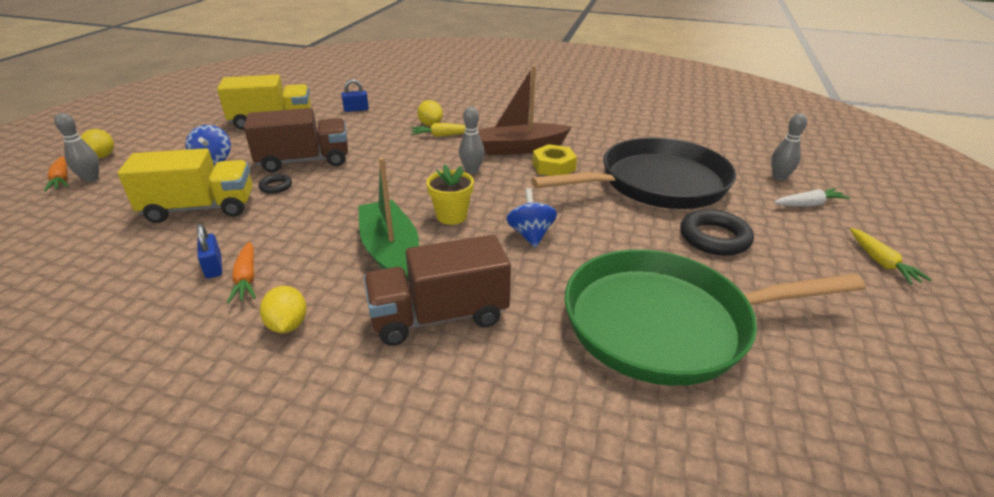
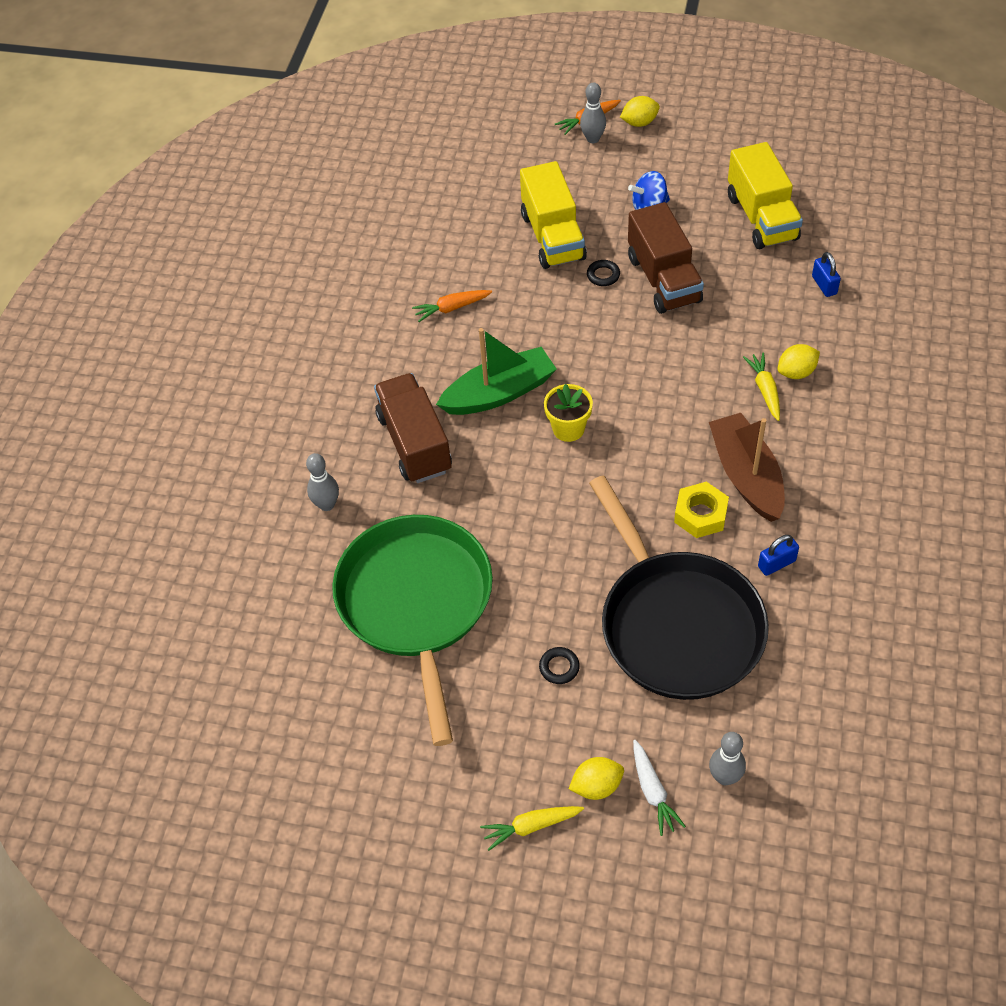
camera: 90 degrees right, 20 degrees up
blue padlock [197,224,222,278] -> blue padlock moved to [758,535,799,576]
yellow lemon [260,286,307,333] -> yellow lemon moved to [569,757,624,800]
grey bowling pin [459,107,485,174] -> grey bowling pin moved to [306,453,339,511]
blue spinning top [506,188,557,248] -> none
black ring [680,209,754,256] -> black ring [539,647,580,684], size x0.52

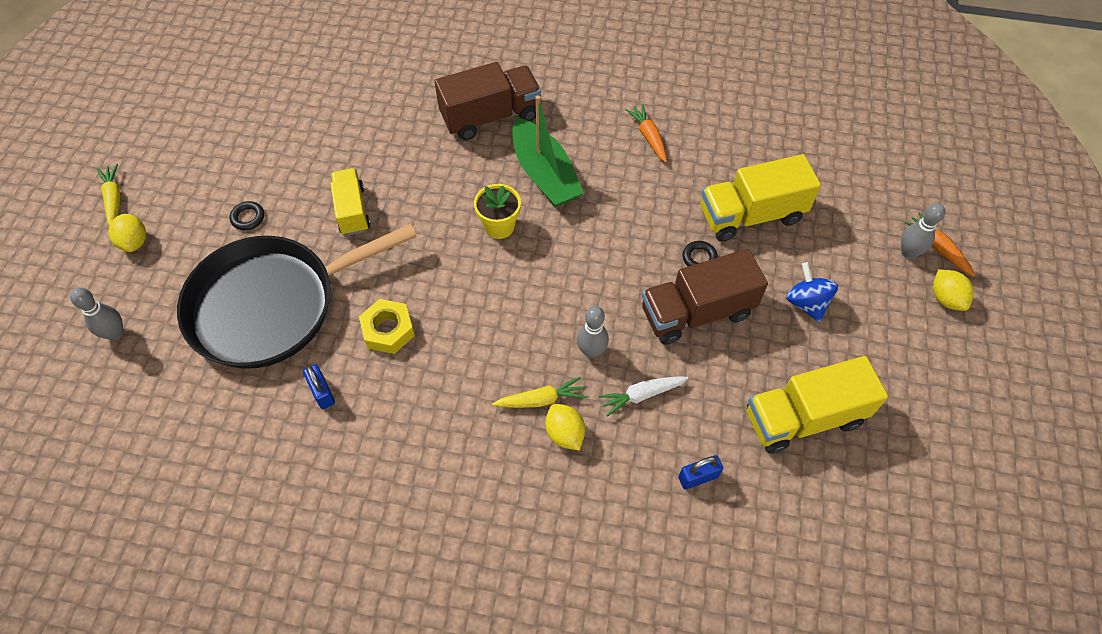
camera: 85 degrees right, 5 degrees up
grey bowling pin [306,453,339,511] -> grey bowling pin moved to [577,306,609,358]
green pan [332,515,493,746] -> none
white carrot [633,740,686,836] -> white carrot moved to [598,376,689,417]
brown boat [709,413,785,522] -> none
none -> yellow truck [331,168,370,236]

